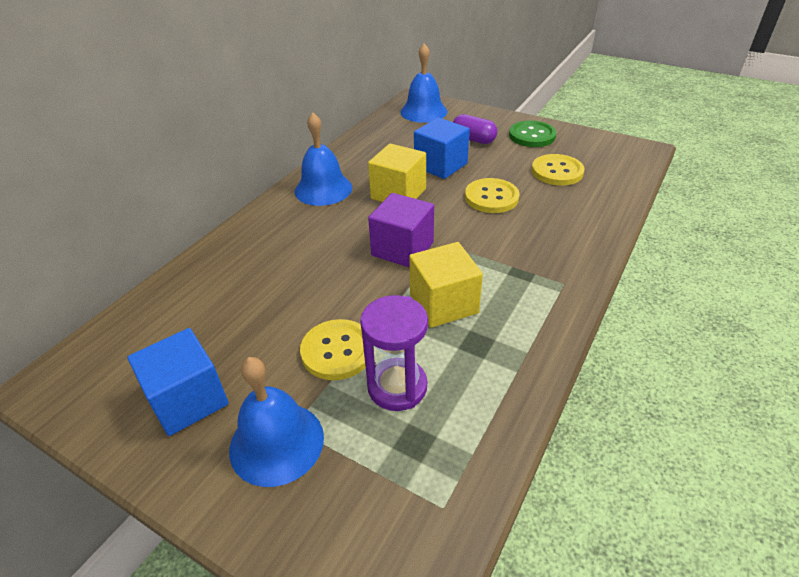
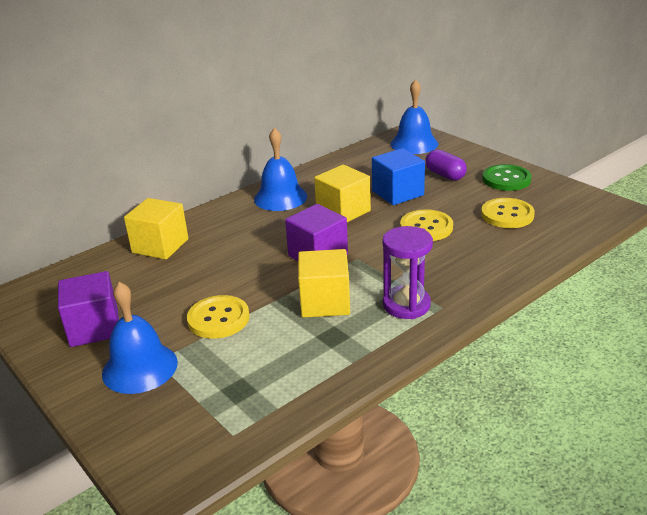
camera: 20 degrees right, 10 degrees down
blue cube [128,328,229,436] -> purple cube [58,271,119,347]
purple hourglass [360,295,428,411] -> purple hourglass moved to [382,226,433,319]
none -> yellow cube [124,198,188,260]

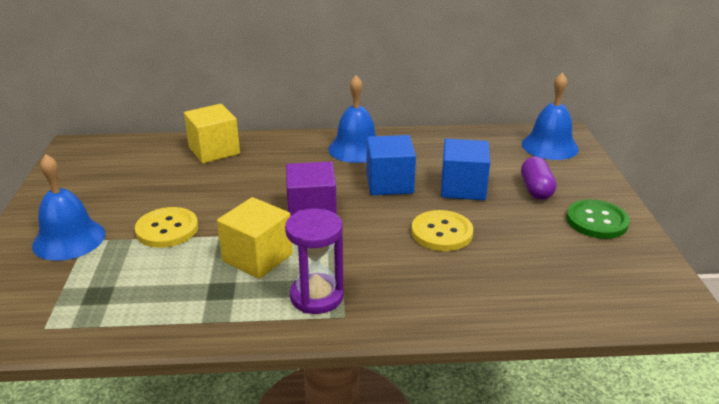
camera: 35 degrees right, 0 degrees up
purple cube [58,271,119,347] -> none
yellow cube [314,165,371,222] -> blue cube [367,135,416,195]
yellow button [481,198,535,228] -> none

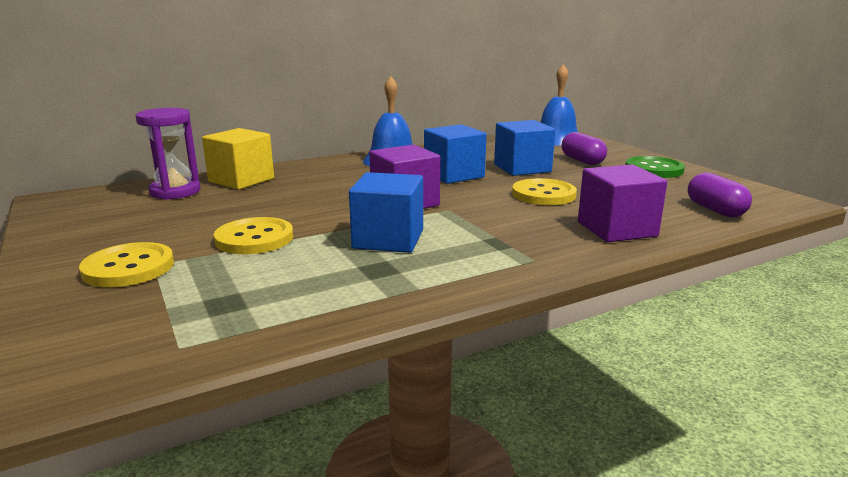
camera: 25 degrees left, 10 degrees down
blue bell [32,154,105,261] -> yellow button [79,242,174,287]
yellow cube [217,197,293,279] -> blue cube [349,172,423,253]
purple hourglass [285,209,344,314] -> purple hourglass moved to [136,108,201,200]
none -> purple cube [578,164,667,242]
none -> purple capsule [688,172,752,217]

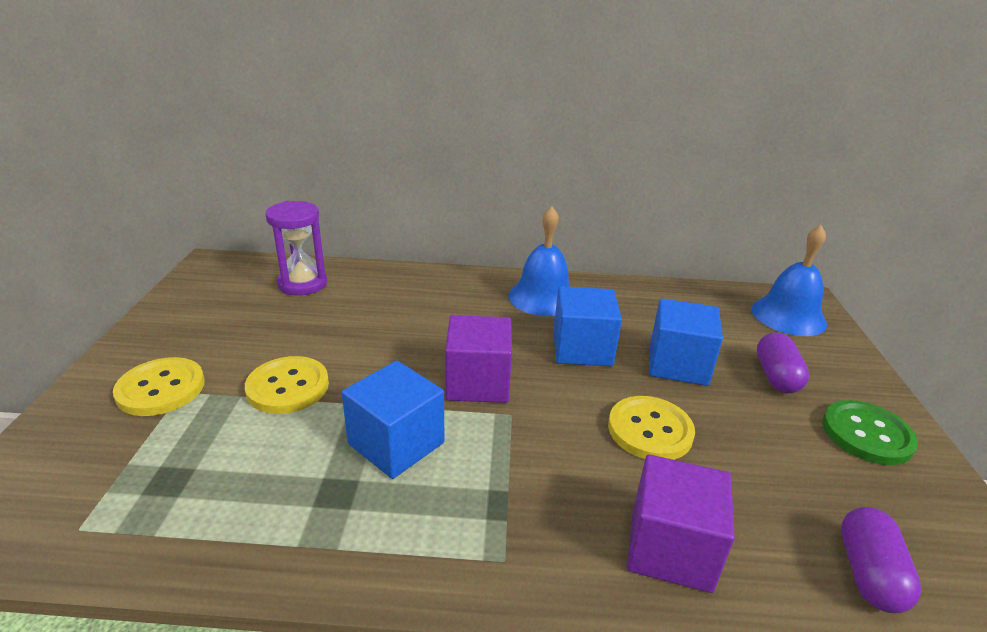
camera: 30 degrees right, 10 degrees up
yellow cube [202,128,274,190] -> none

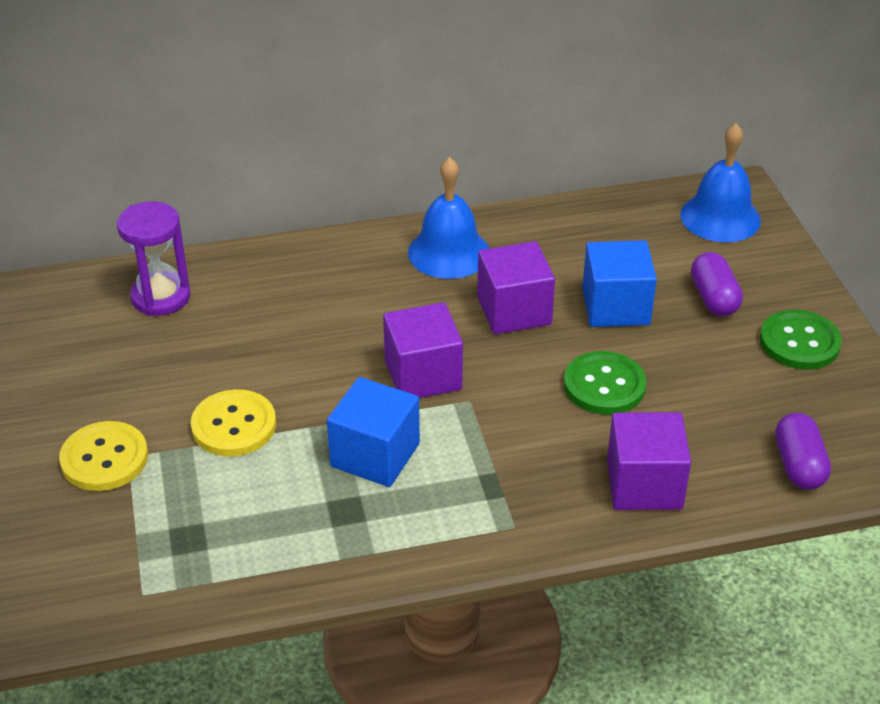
camera: 15 degrees left, 10 degrees up
blue cube [553,286,622,366] -> purple cube [477,241,555,334]
yellow button [608,396,695,460] -> green button [564,351,646,415]

